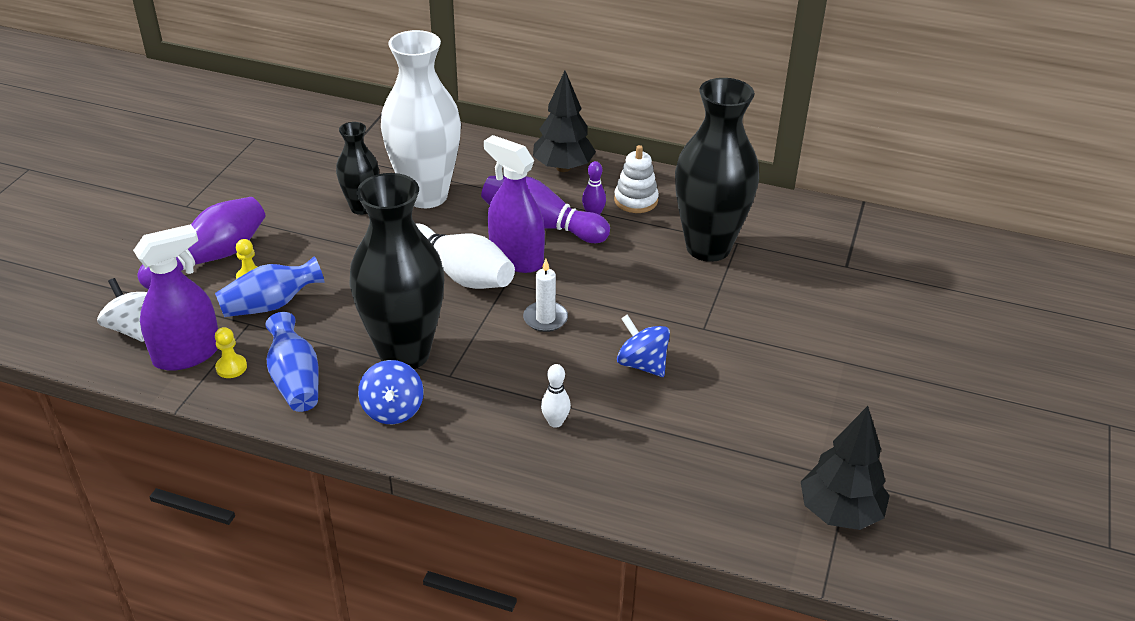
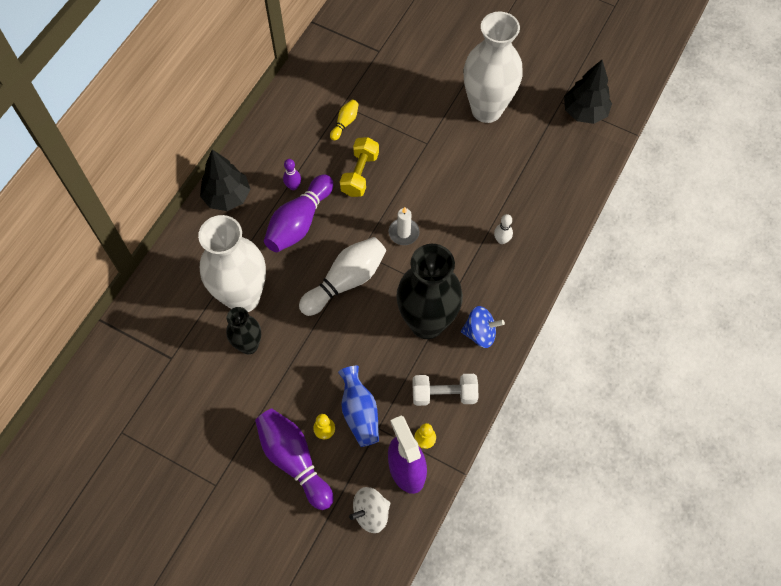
camera: 80 degrees left, 25 degrees up
blue vase [265,312,319,412] -> white dumbbell [412,374,478,406]
purple spray bottle [484,135,545,273] -> none
white stacking toy [614,145,659,213] -> none
blue spinning top [617,315,670,377] -> none
black vase [675,78,759,262] -> yellow bowling pin [330,100,359,141]
none -> yellow dumbbell [340,137,379,197]
none -> white vase [464,12,523,123]

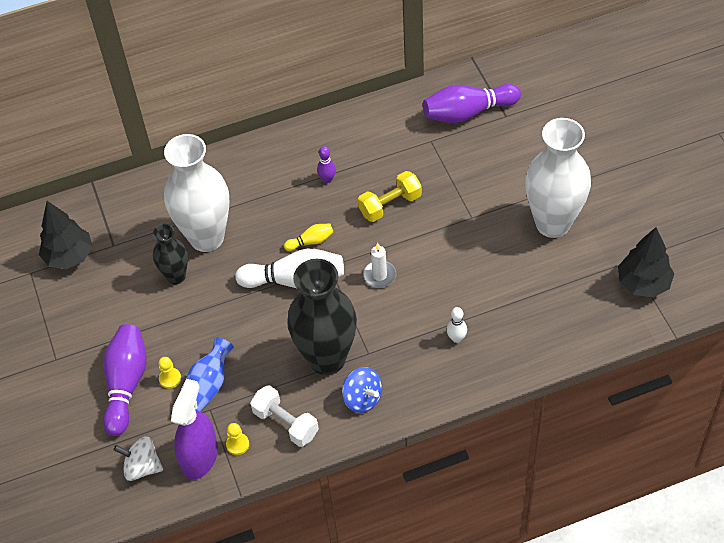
camera: 45 degrees right, 10 degrees down
black tree [200,149,250,211] -> black tree moved to [39,201,93,269]
purple bowling pin [264,174,333,252] -> purple bowling pin moved to [423,84,521,123]
yellow bowling pin [330,100,359,141] -> yellow bowling pin moved to [284,224,333,251]

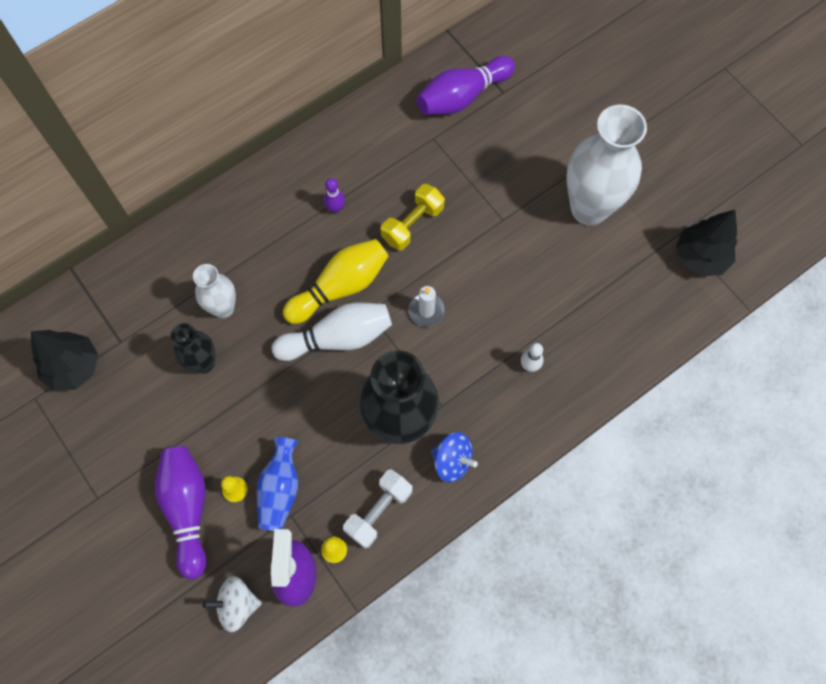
camera: 20 degrees left, 15 degrees up
white vase [164,134,229,252] -> white vase [193,264,236,318], size x0.54
white dumbbell [250,385,319,447] -> white dumbbell turned 75 degrees counterclockwise [343,469,412,548]
yellow bowling pin [284,224,333,251] -> yellow bowling pin [283,239,389,324], size x2.07

